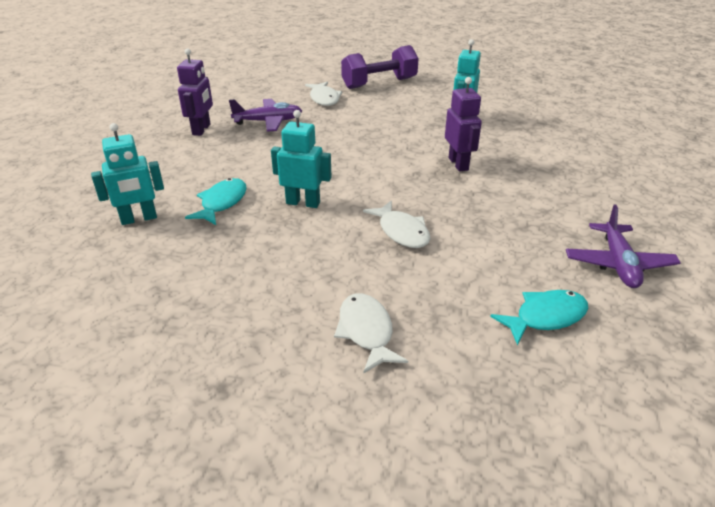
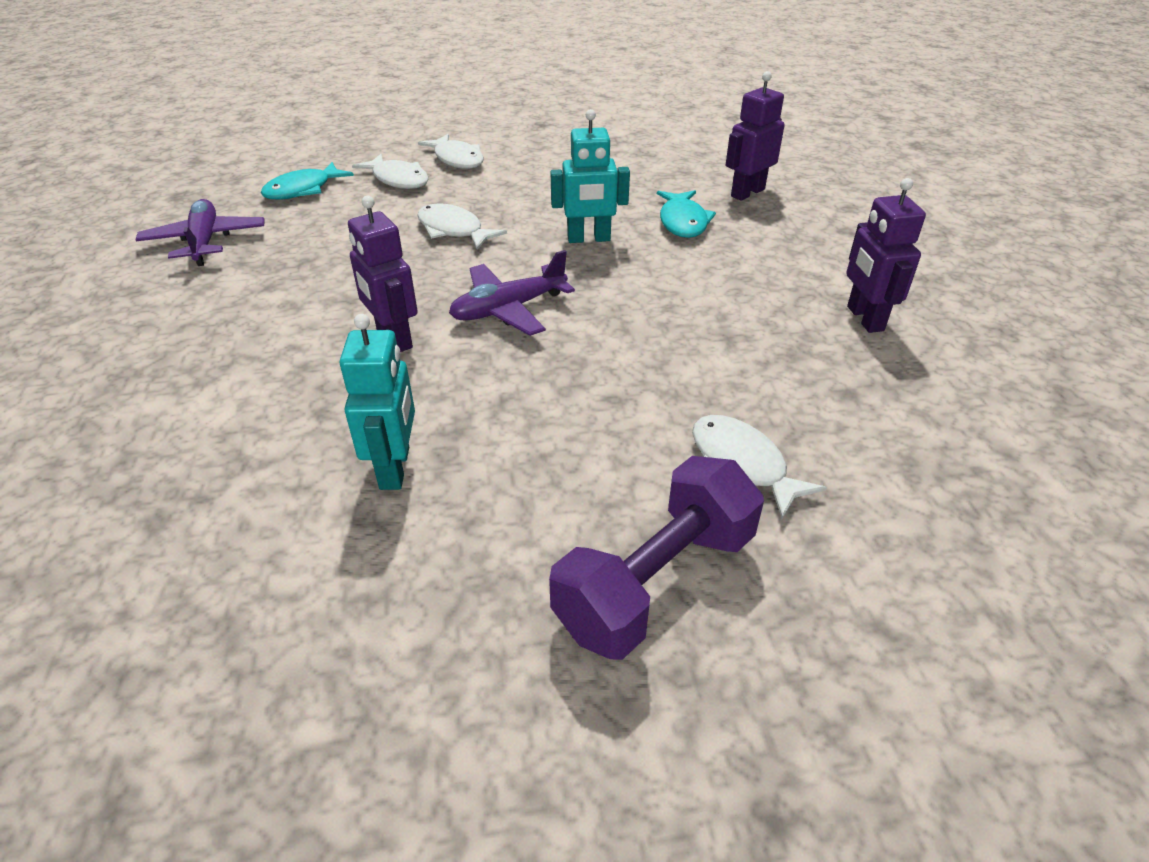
camera: 160 degrees right, 5 degrees up
turquoise robot [91,123,164,225] -> purple robot [725,71,785,201]
purple plane [229,99,302,132] -> purple plane moved to [449,250,575,336]
none -> white fish [352,154,429,189]

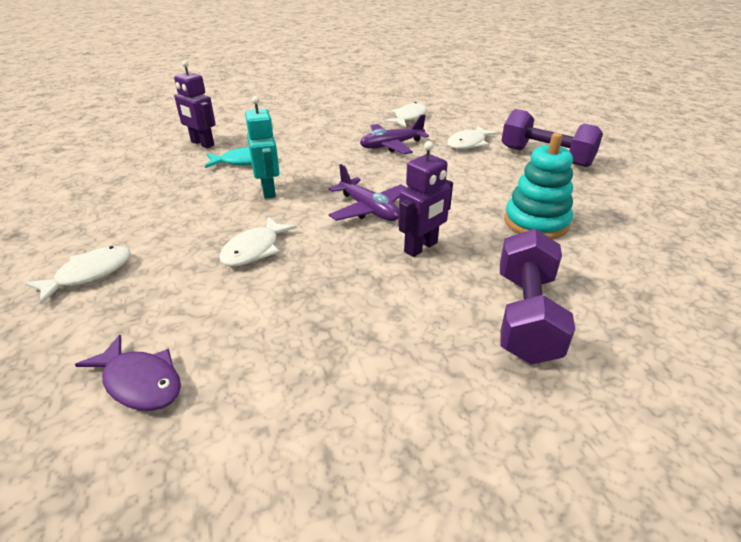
camera: 100 degrees left, 5 degrees down
purple plane [135,199,265,266] -> purple plane moved to [360,114,429,154]
turquoise fish [261,162,354,200] -> purple fish [75,335,181,411]
turquoise robot [339,314,415,490] -> turquoise stacking toy [504,133,573,239]
white fish [352,154,429,189] -> white fish moved to [384,102,427,127]
purple robot [846,178,926,333] -> none
none -> purple dumbbell [500,229,575,364]

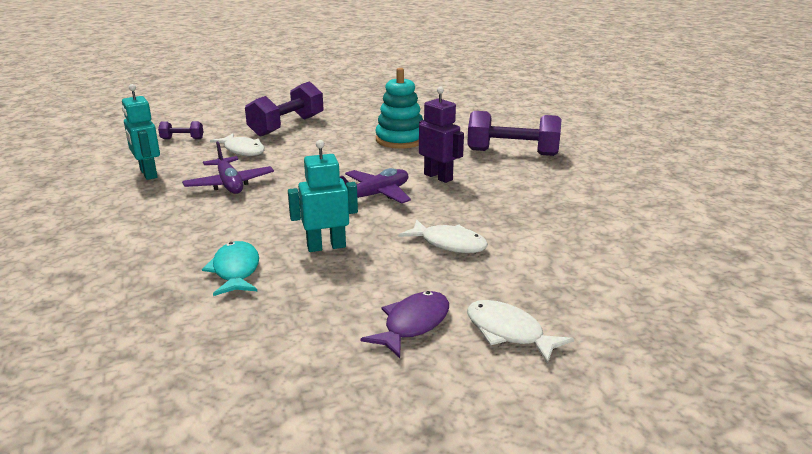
camera: 90 degrees left, 10 degrees down
purple fish [75,335,181,411] -> purple fish moved to [361,291,449,358]
purple robot [174,60,216,148] -> none
white fish [384,102,427,127] -> turquoise robot [122,84,160,180]
none -> purple dumbbell [158,121,203,139]

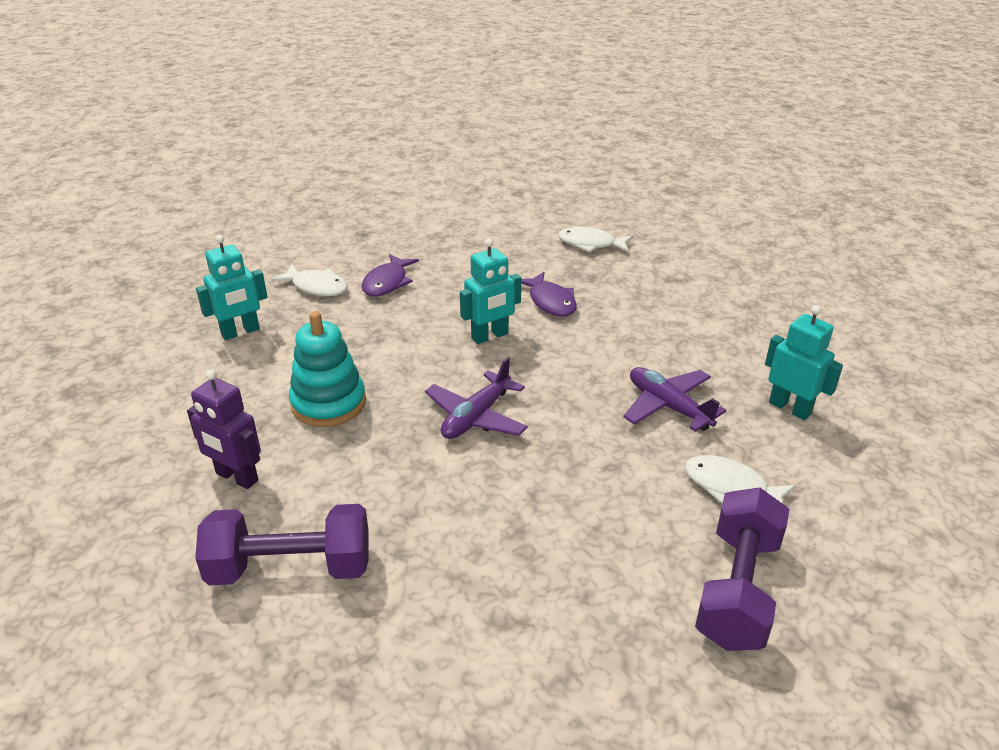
camera: 165 degrees right, 10 degrees up
purple dumbbell [158,121,203,139] -> none
turquoise fish [202,241,259,296] -> purple fish [521,272,577,317]
turquoise stacking toy [375,68,423,149] -> turquoise stacking toy moved to [289,311,366,427]
white fish [398,220,488,253] -> white fish moved to [558,227,633,253]
purple robot [419,87,464,183] -> purple robot moved to [187,369,261,489]
none -> turquoise robot [196,235,268,340]

